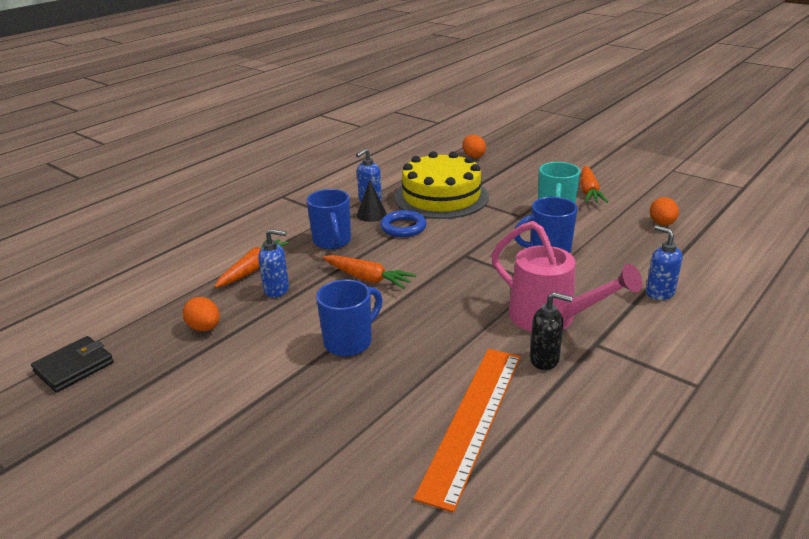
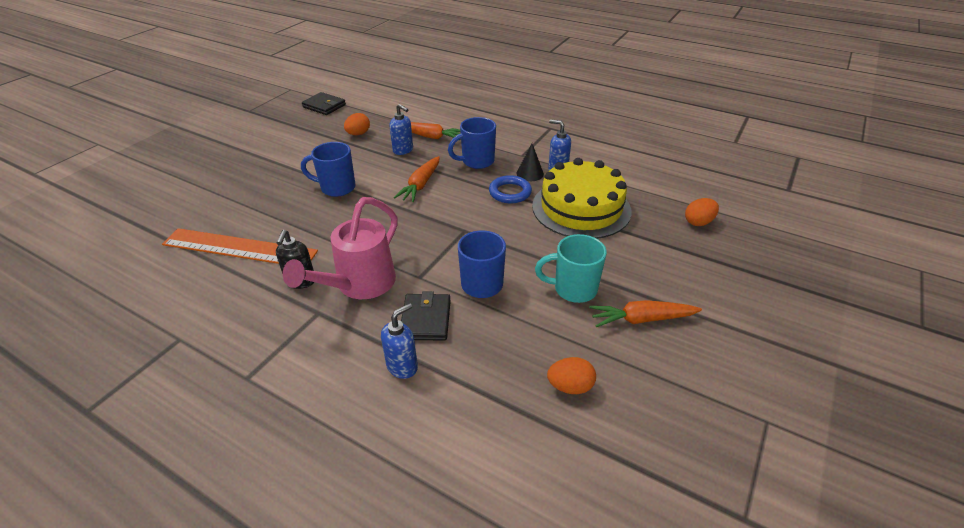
camera: 80 degrees right, 10 degrees up
blue soap dispenser [258,229,289,298] -> blue soap dispenser turned 45 degrees counterclockwise [389,104,413,155]
blue mug [316,280,383,356] -> blue mug turned 150 degrees clockwise [301,142,356,197]
none -> black wallet [401,291,451,341]

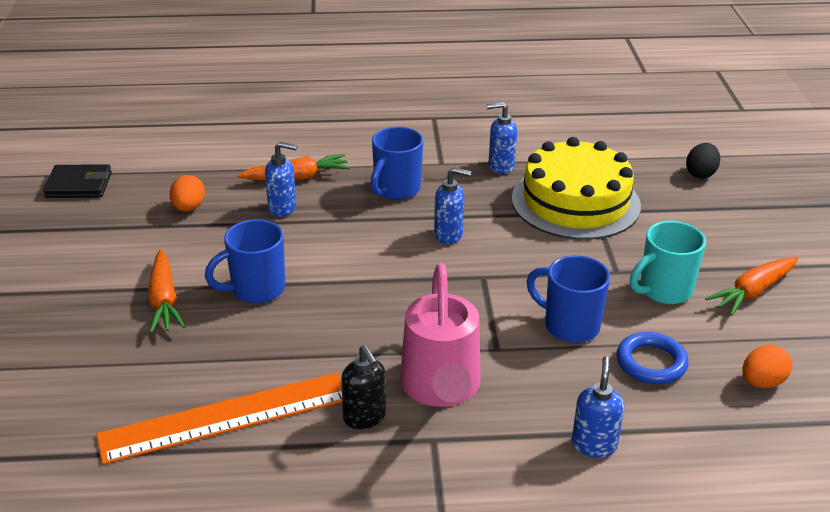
camera: 35 degrees left, 5 degrees down
orange carrot [394,156,440,202] -> orange carrot moved to [148,249,185,333]
black wallet [401,291,451,341] -> none
blue ring [489,175,532,203] -> blue ring moved to [617,332,689,384]
black cone [517,143,544,181] -> none
orange egg [685,198,719,226] -> black egg [686,143,720,179]
none -> blue soap dispenser [434,167,471,244]

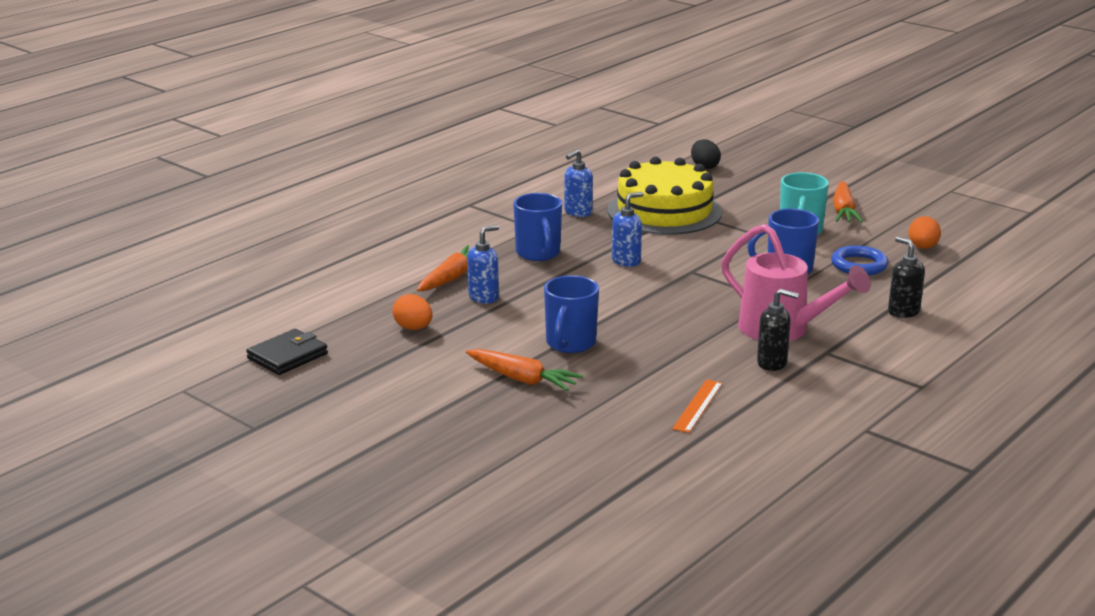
camera: 45 degrees left, 10 degrees down
orange ruler [96,372,342,464] -> orange ruler [672,379,723,433], size x0.48
blue soap dispenser [572,356,625,458] -> black soap dispenser [888,237,925,318]

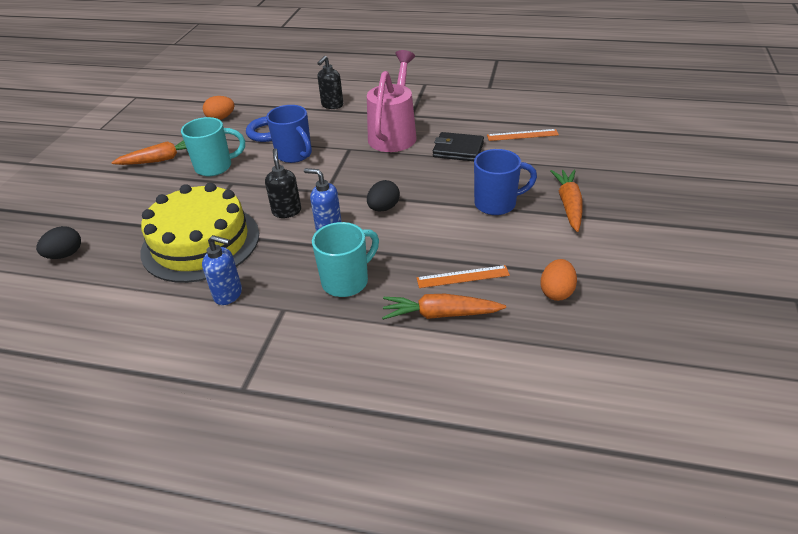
camera: 115 degrees left, 15 degrees up
black wallet [246,329,328,375] -> black wallet moved to [433,132,484,161]
blue soap dispenser [467,225,499,304] -> orange ruler [417,265,510,288]
blue mug [513,193,562,261] -> turquoise mug [312,222,379,297]
black soap dispenser [757,289,799,371] -> black soap dispenser moved to [265,148,301,218]
none -> black egg [367,180,400,212]

